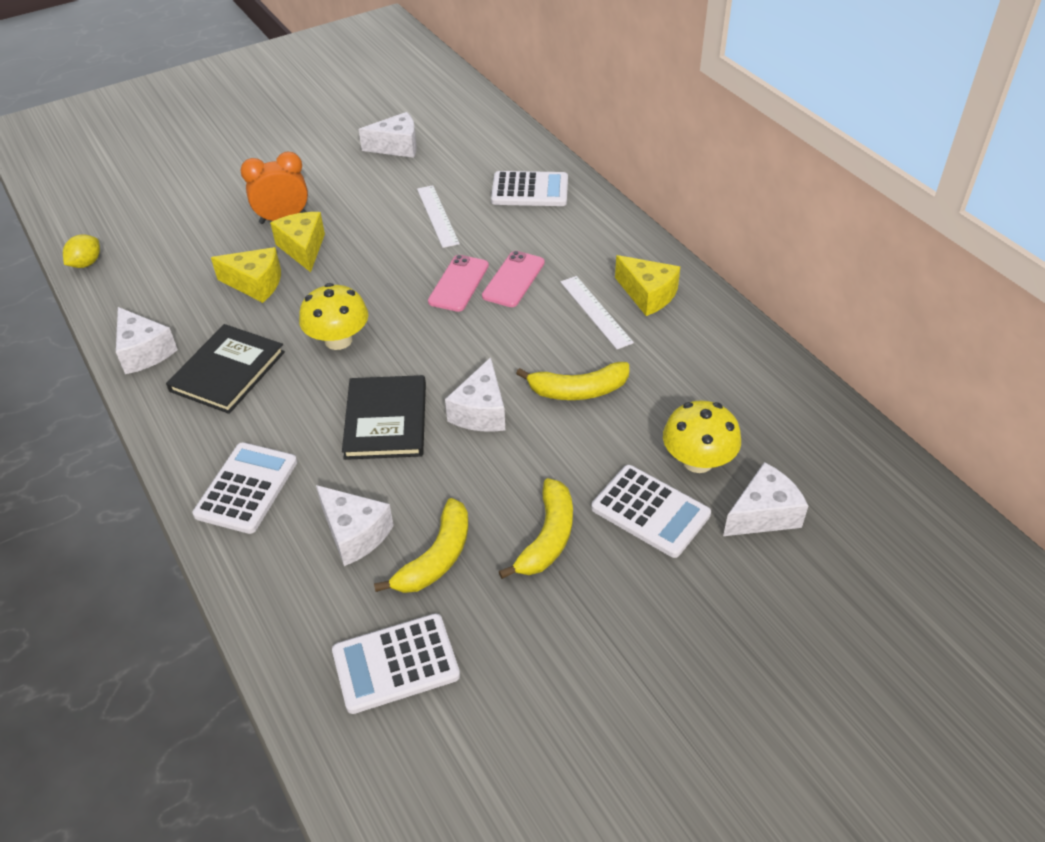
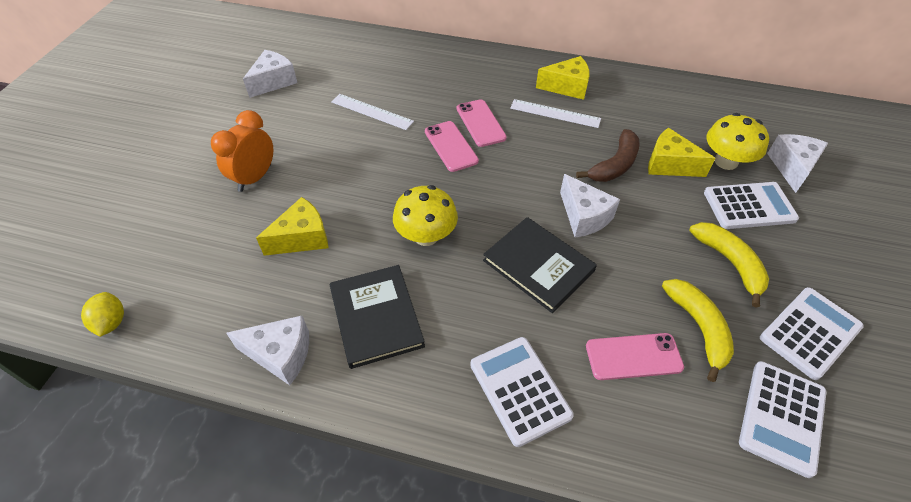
camera: 45 degrees left, 5 degrees up
yellow cheese [270,212,325,272] -> yellow cheese moved to [648,128,716,177]
white cheese [316,485,394,566] -> pink phone [586,333,684,380]
white calculator [491,171,568,206] -> white calculator moved to [760,287,864,380]
yellow banana [516,362,629,400] -> brown banana [576,129,640,182]

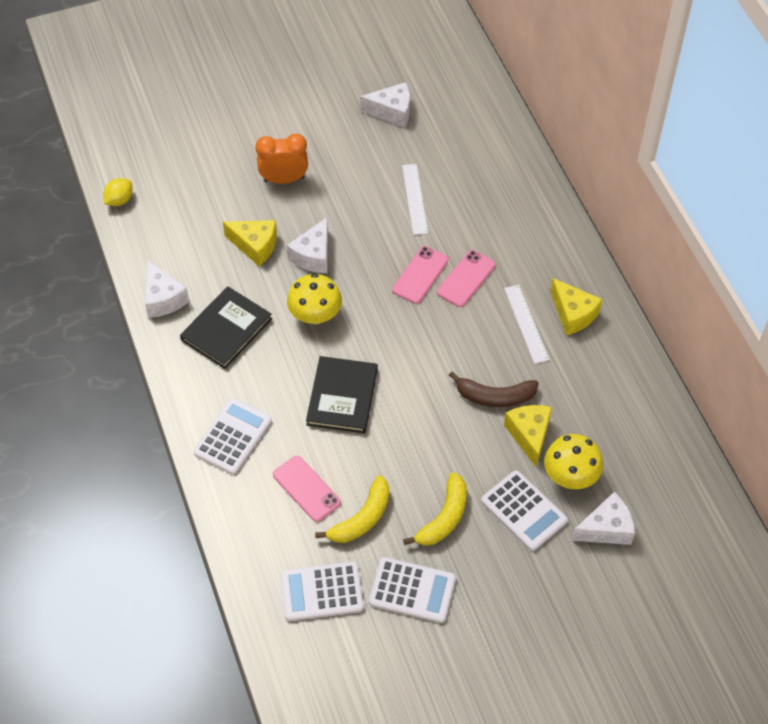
camera: 55 degrees right, 5 degrees up
white cheese [560,174,620,237] -> white cheese moved to [287,217,328,273]

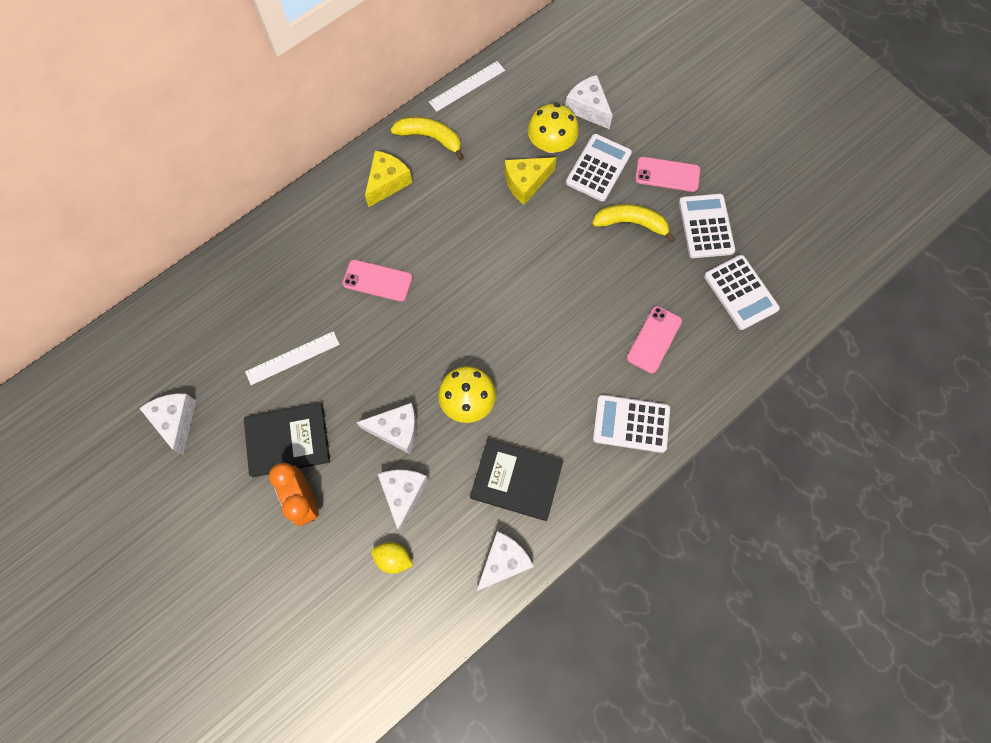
camera: 110 degrees left, 15 degrees up
yellow lemon [103,178,132,206] -> yellow lemon moved to [371,542,413,574]
yellow cheese [223,220,277,266] -> white cheese [378,470,428,532]
black book [306,356,378,433] -> black book moved to [244,403,330,477]
yellow banana [315,475,390,543] -> yellow banana moved to [390,117,464,160]
pink phone [392,246,448,304] -> pink phone moved to [635,157,700,192]
brown banana [449,371,539,407] -> none
white ruler [504,285,549,364] -> white ruler moved to [429,61,505,112]

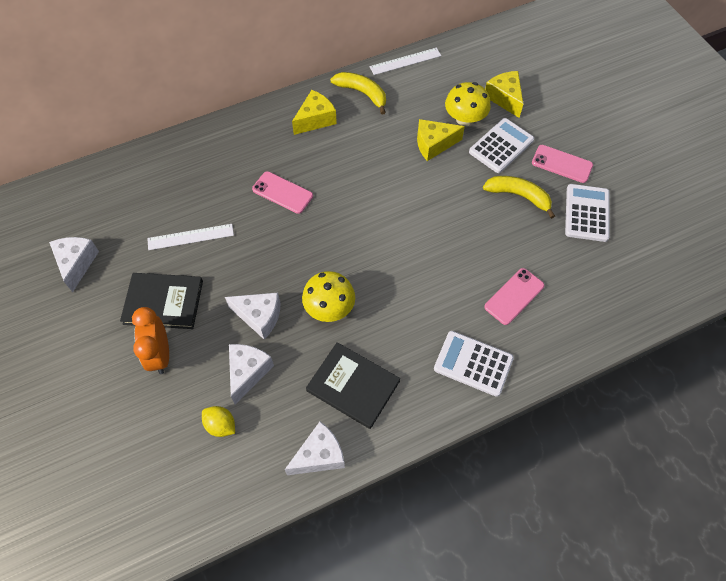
camera: 15 degrees right, 10 degrees down
white cheese [565,75,613,129] -> yellow cheese [485,71,523,118]
white calculator [704,255,780,330] -> none

